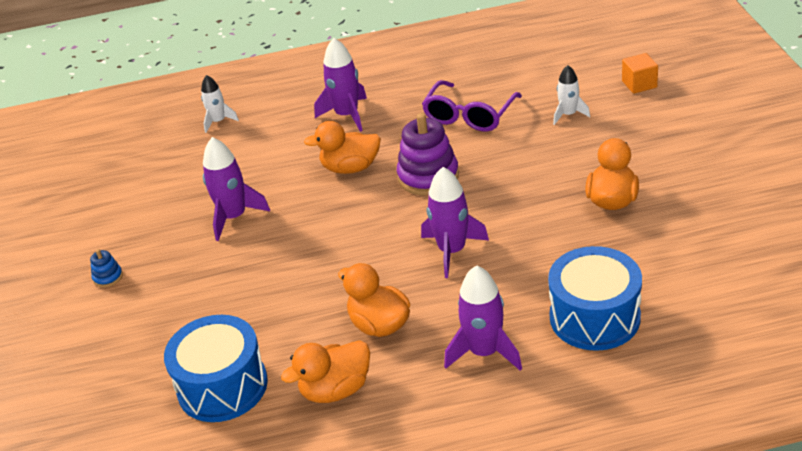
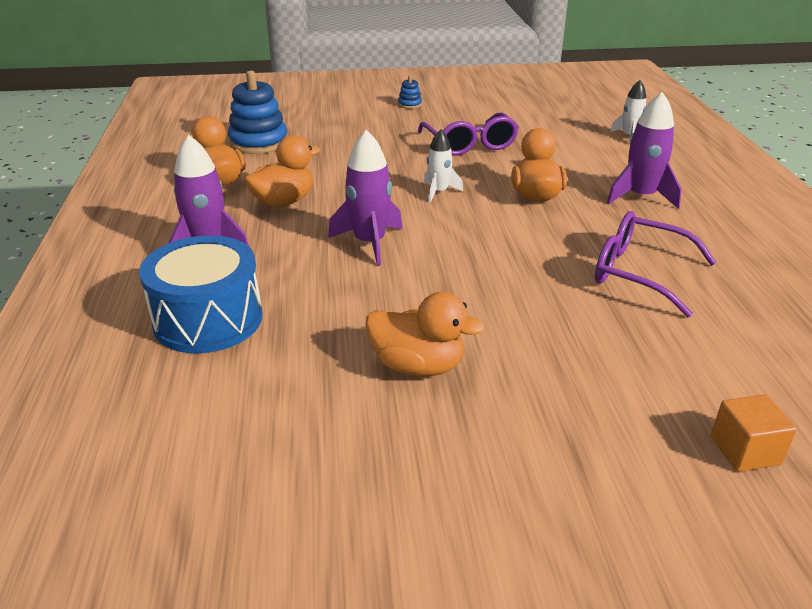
camera: 90 degrees right, 5 degrees down
blue drum [164,315,268,422] -> blue stacking toy [228,71,287,154]
purple rocket [203,137,270,241] -> purple glasses [418,112,519,156]
purple stacking toy [397,113,459,195] -> none
white rocket [553,65,590,125] -> white rocket moved to [424,129,463,203]

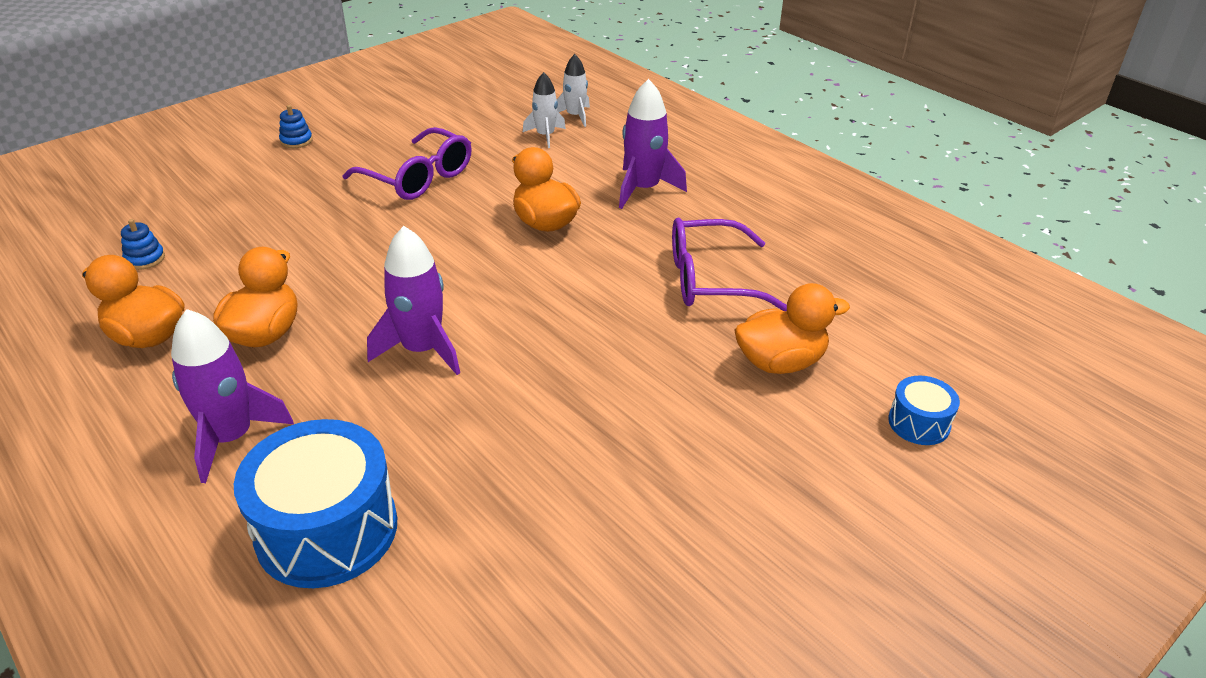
camera: 35 degrees left, 5 degrees up
blue stacking toy [228,71,287,154] -> blue stacking toy [121,219,165,270], size x0.46
orange duck [365,292,485,376] -> orange duck moved to [734,283,850,374]
white rocket [424,129,463,203] -> white rocket moved to [523,72,566,148]
orange cube [711,394,797,472] -> blue drum [888,376,960,445]

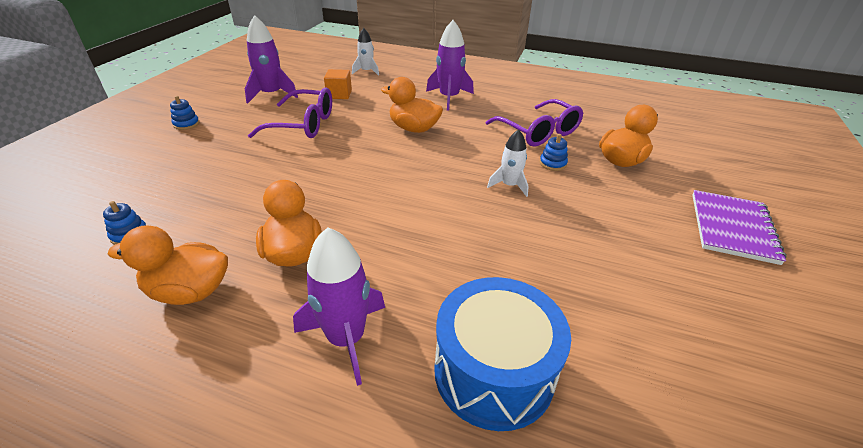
camera: 30 degrees left, 0 degrees up
purple rocket [367,226,460,375] -> purple rocket moved to [245,15,298,104]
white rocket [523,72,566,148] -> white rocket moved to [487,129,529,197]
purple glasses [672,218,787,311] -> purple glasses turned 90 degrees counterclockwise [486,99,583,147]
blue drum [888,376,960,445] -> none
none -> orange cube [324,69,352,99]
none -> blue stacking toy [540,134,568,171]
none -> purple notebook [692,190,787,265]

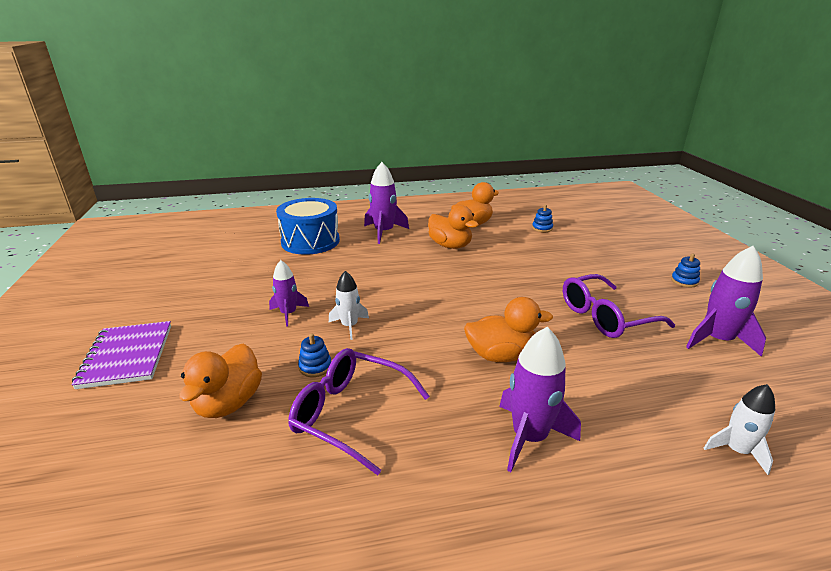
camera: 150 degrees right, 10 degrees down
orange cube [324,69,352,99] -> none
none -> purple rocket [269,260,309,327]

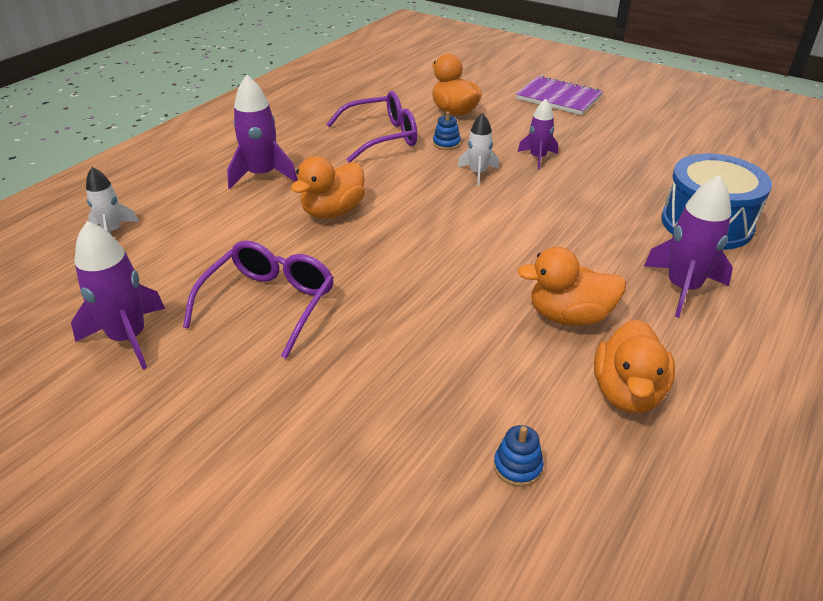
camera: 135 degrees right, 10 degrees up
blue stacking toy [671,253,700,287] -> none

